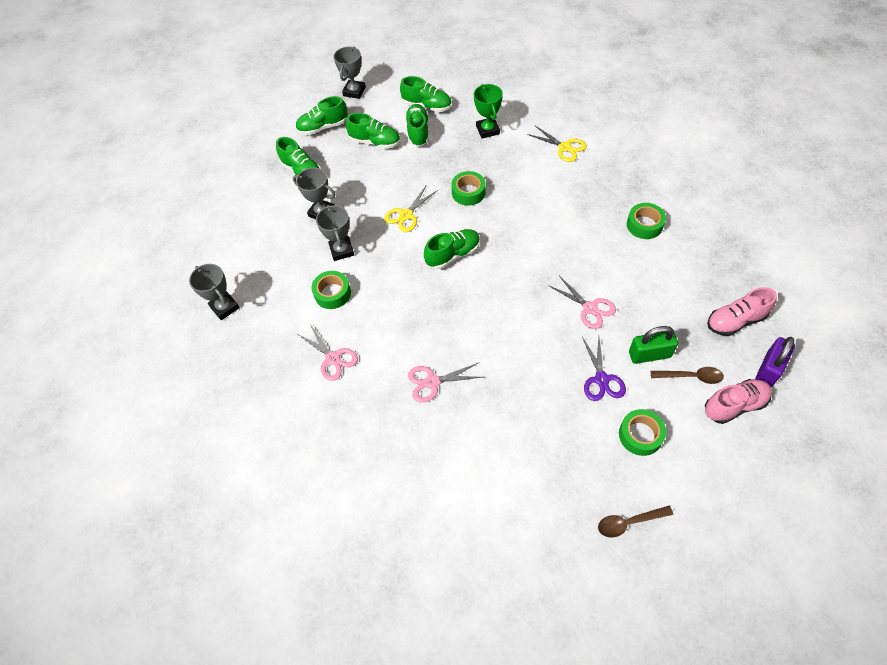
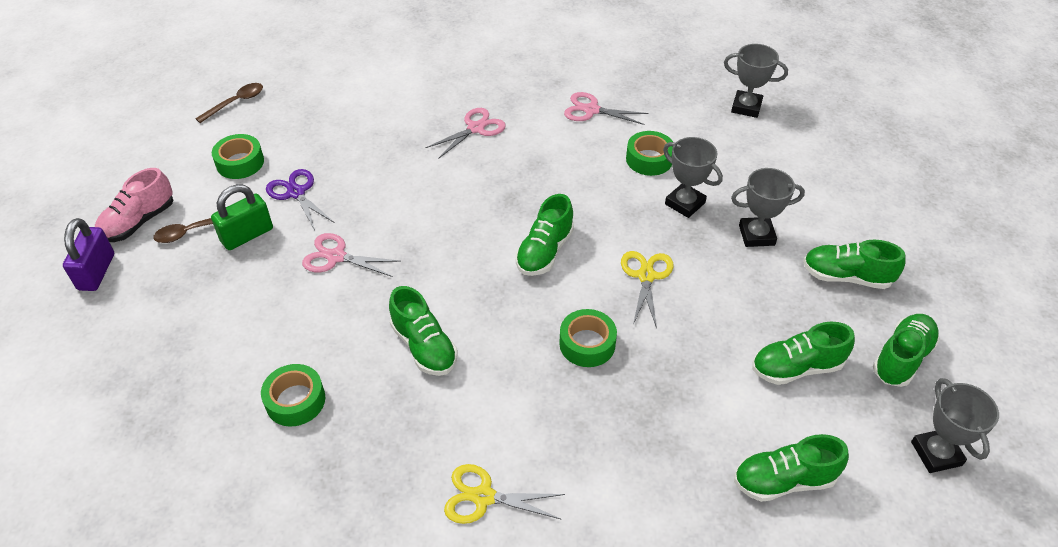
camera: 145 degrees right, 10 degrees down
green shoe [405,104,429,147] -> green shoe moved to [389,286,458,376]
green trophy [474,84,503,139] -> none
pink shoe [707,287,777,336] -> none

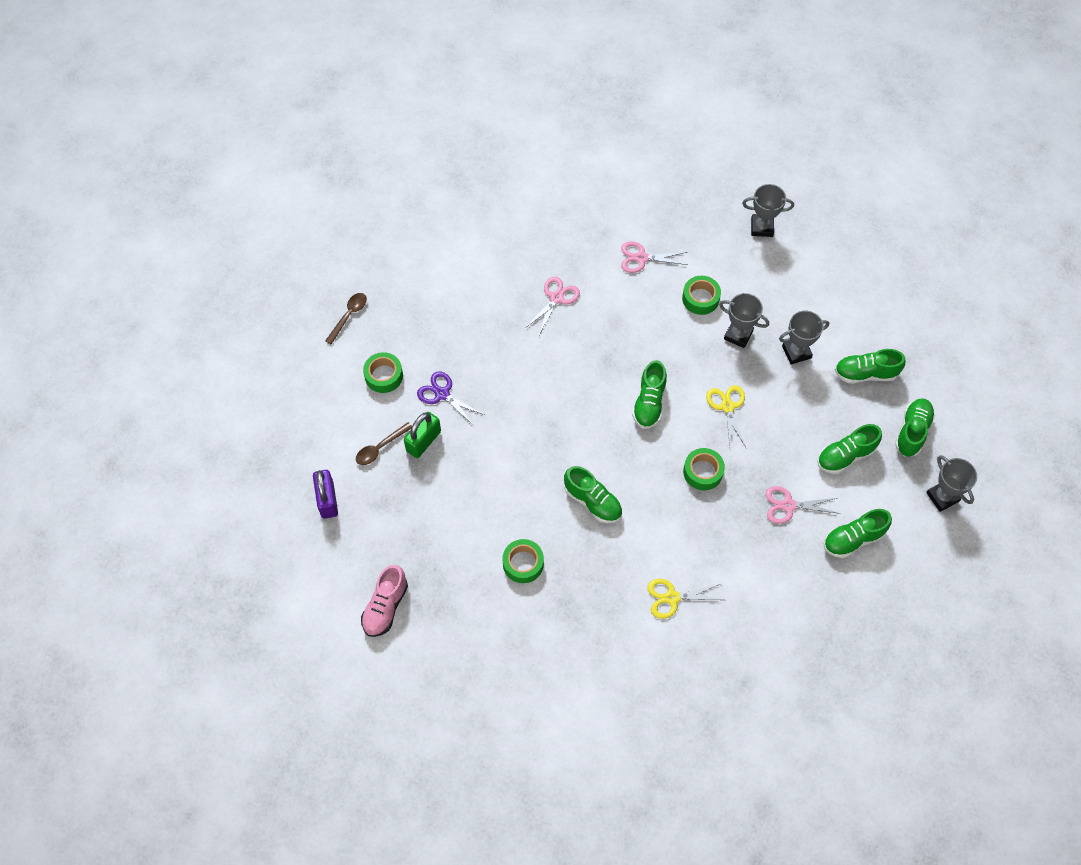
camera: 15 degrees left, 15 degrees up
pink shoe [95,168,173,242] -> pink shoe moved to [361,565,408,637]
pink scissors [302,233,401,277] -> pink scissors moved to [766,486,840,524]

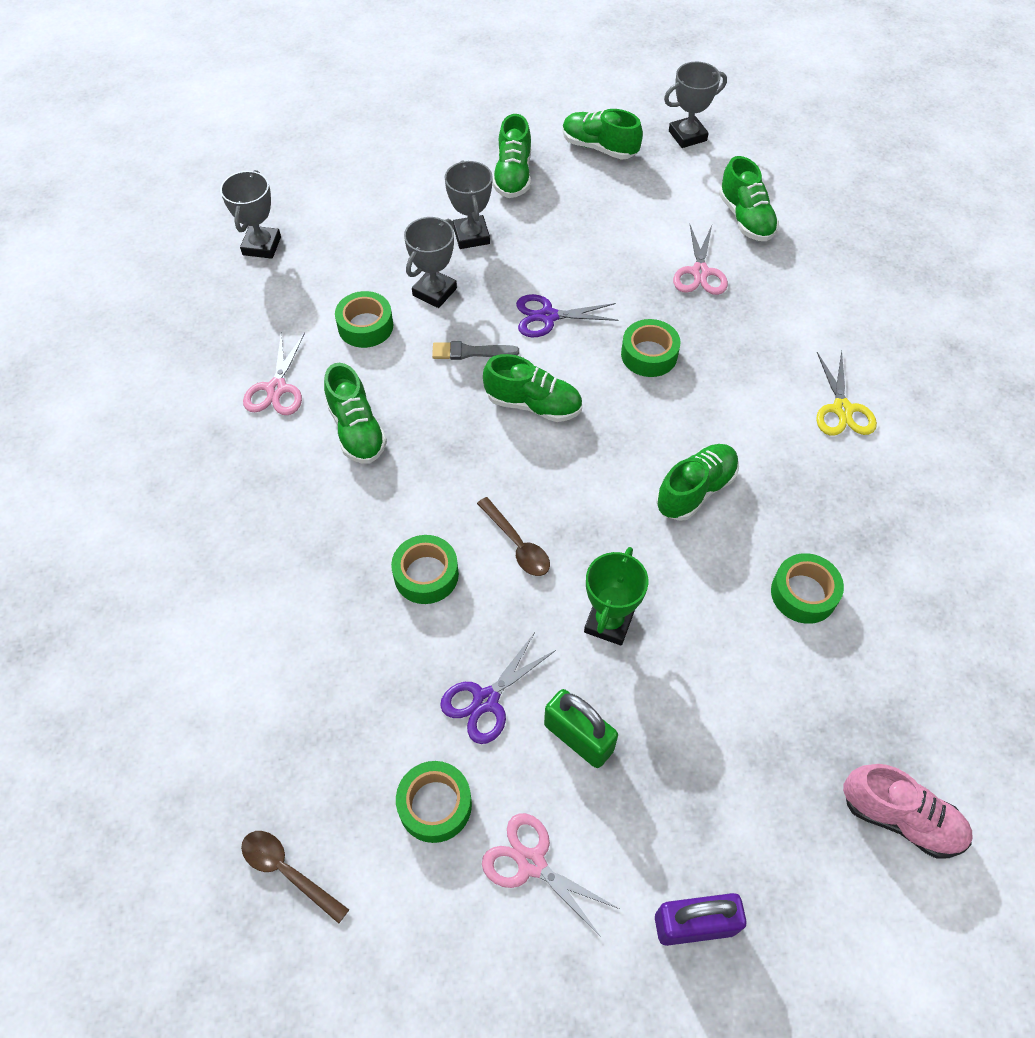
camera: 85 degrees left, 5 degrees down
brown spoon [356,422,412,465] -> brown spoon moved to [477,497,550,576]
pink scissors [525,277,580,335] -> pink scissors moved to [482,813,620,938]
yellow scissors [706,385,747,449] -> purple scissors [516,294,619,337]
green shoe [817,424,882,474] -> green shoe moved to [324,363,387,464]
none -> green tape [391,535,459,604]
none -> grey brush [432,341,519,360]
none -> green trophy [584,547,649,646]

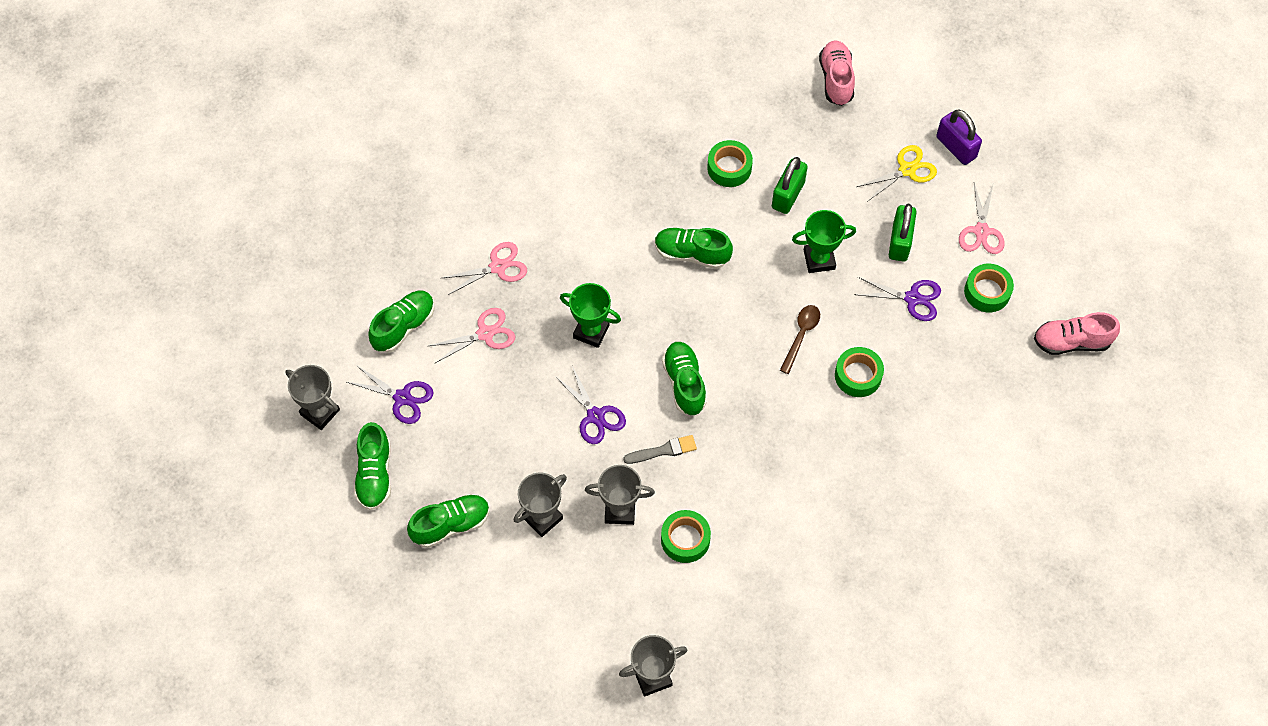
camera: 120 degrees left, 5 degrees up
brown spoon [241,831,349,924] -> pink shoe [1034,312,1120,355]
pink scissors [243,333,305,415] -> pink scissors moved to [442,242,527,295]
green shoe [324,363,387,464] -> none
grey brush [432,341,519,360] -> grey brush turned 75 degrees counterclockwise [623,435,697,464]
green tape [621,319,680,377] -> green trophy [560,283,621,348]
yellow scissors [816,351,877,436] -> yellow scissors moved to [857,145,937,202]
none -> purple scissors [347,365,433,424]
none -> green padlock [772,157,808,214]

